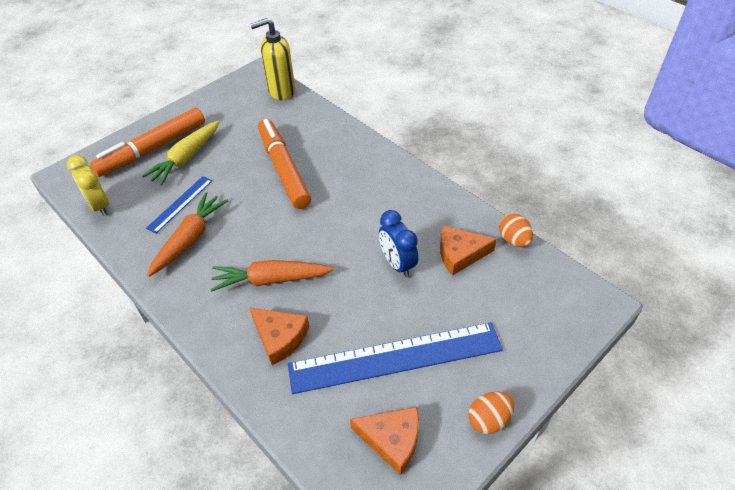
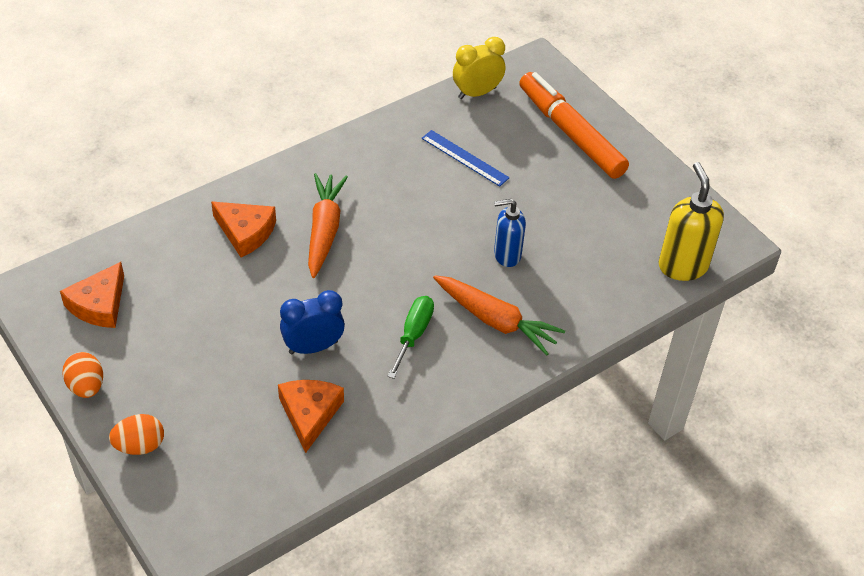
camera: 95 degrees right, 0 degrees up
yellow carrot [142,121,219,186] -> none
orange carrot [147,192,229,277] -> orange carrot moved to [433,275,565,356]
orange cheese [250,308,310,365] -> orange cheese turned 105 degrees counterclockwise [211,201,276,257]
orange marker [258,119,311,209] -> blue soap dispenser [494,199,526,267]
blue ruler [288,322,503,394] -> none
orange egg [499,213,533,247] -> orange egg moved to [109,414,164,455]
none -> green screwdriver [387,296,434,379]

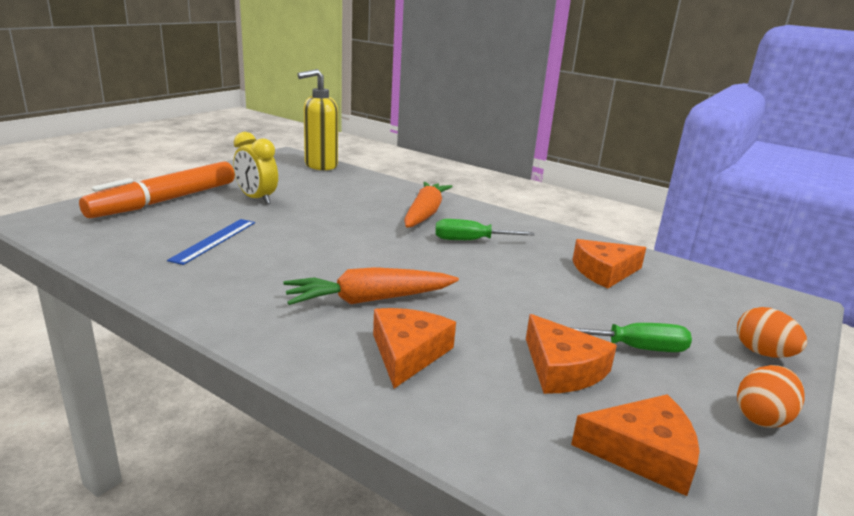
camera: 110 degrees left, 25 degrees down
blue clock [280,290,345,354] -> none
yellow clock [453,37,505,99] -> yellow clock moved to [233,132,278,205]
blue soap dispenser [494,199,526,267] -> none
none -> orange cheese [526,314,617,394]
none -> green screwdriver [569,323,692,352]

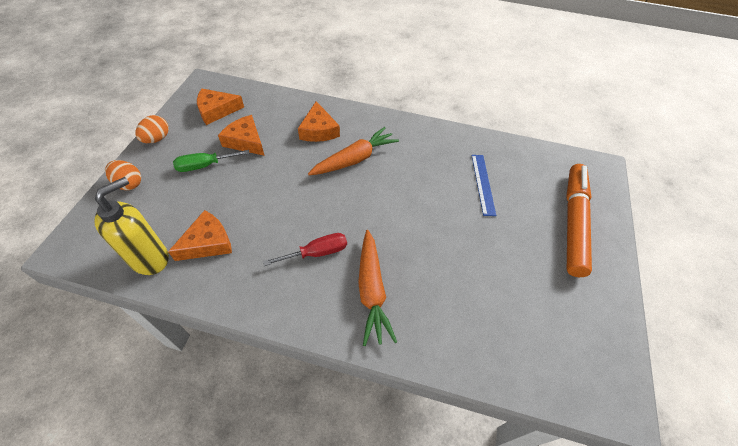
camera: 160 degrees right, 30 degrees up
yellow clock [233,132,278,205] -> none
yellow soap dispenser [297,69,338,170] -> yellow soap dispenser moved to [95,177,169,275]
green screwdriver [435,219,535,240] -> red screwdriver [263,233,347,266]

